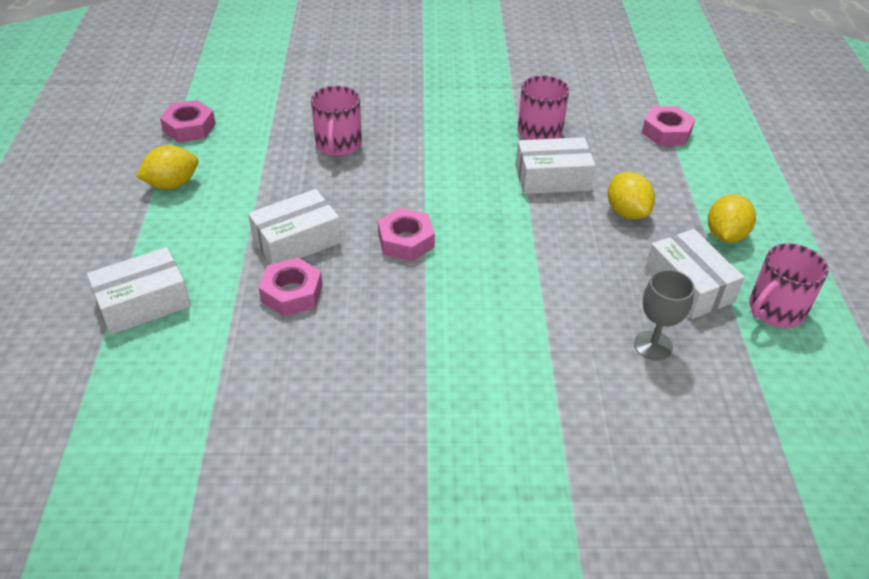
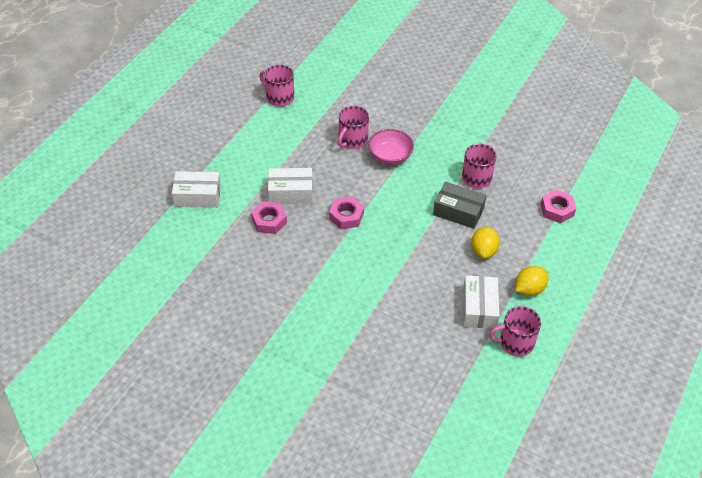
camera: 30 degrees right, 5 degrees up
yellow lemon [136,145,199,190] -> none
pink nut [160,100,216,143] -> pink mug [260,65,294,107]
white box [516,137,596,194] -> grey box [433,182,487,229]
grey goblet [634,269,695,360] -> none
none -> pink bowl [368,129,414,165]

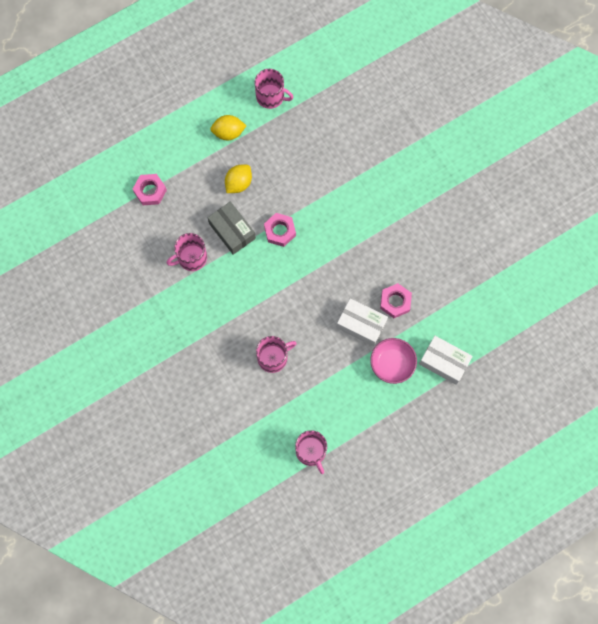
camera: 150 degrees left, 25 degrees up
pink nut [329,197,364,229] -> pink nut moved to [264,213,296,247]
pink bowl [368,129,414,165] -> pink bowl moved to [370,338,417,384]
white box [463,275,499,329] -> none

